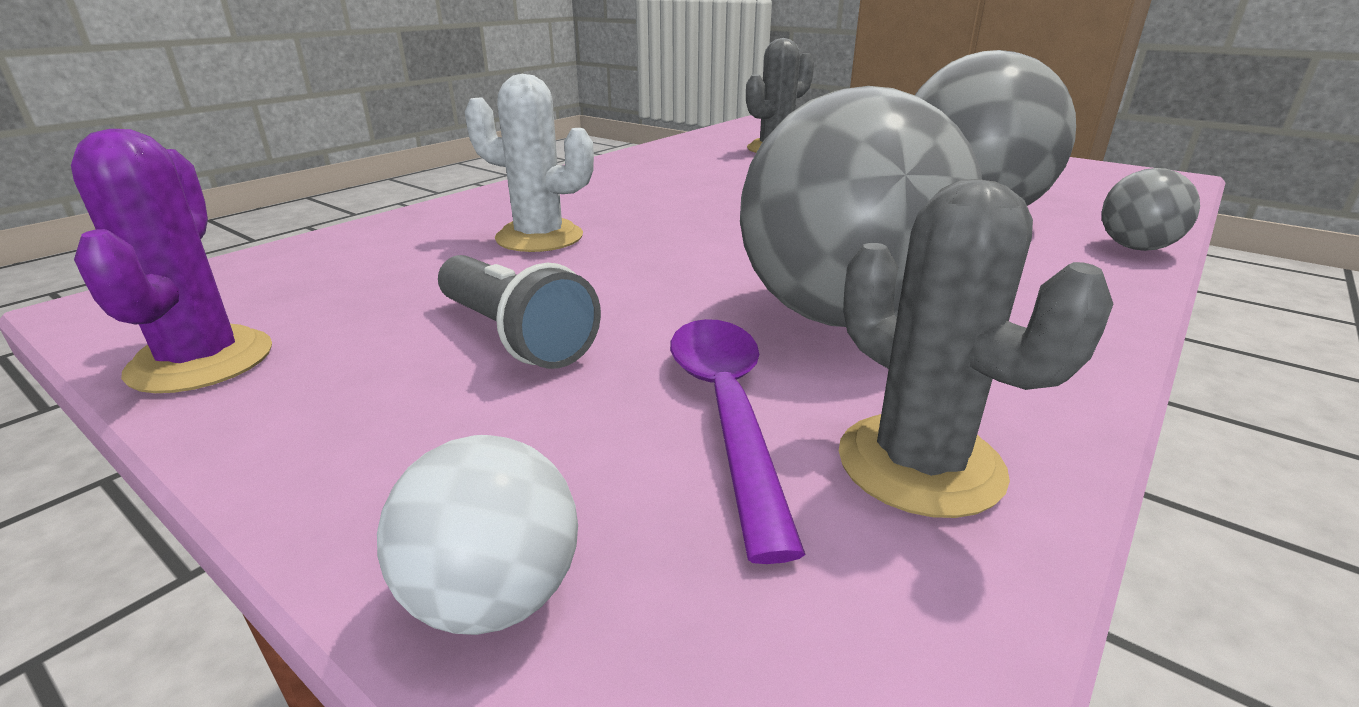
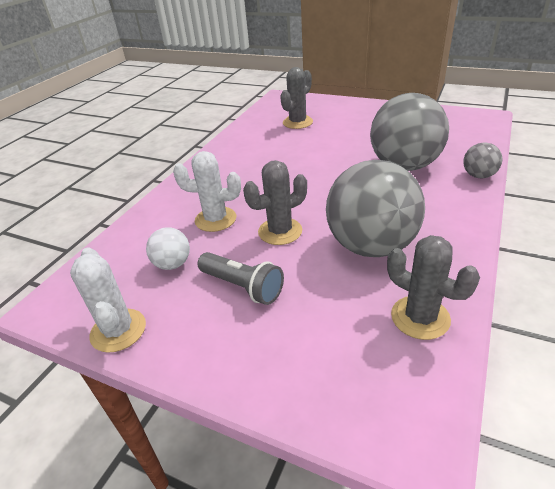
camera: 10 degrees left, 10 degrees up
purple cactus [71,129,272,393] -> white cactus [70,247,146,353]
white ball [377,435,578,635] -> white ball moved to [146,227,190,270]
purple spoon [670,319,806,564] -> none
none -> grey cactus [243,160,307,245]

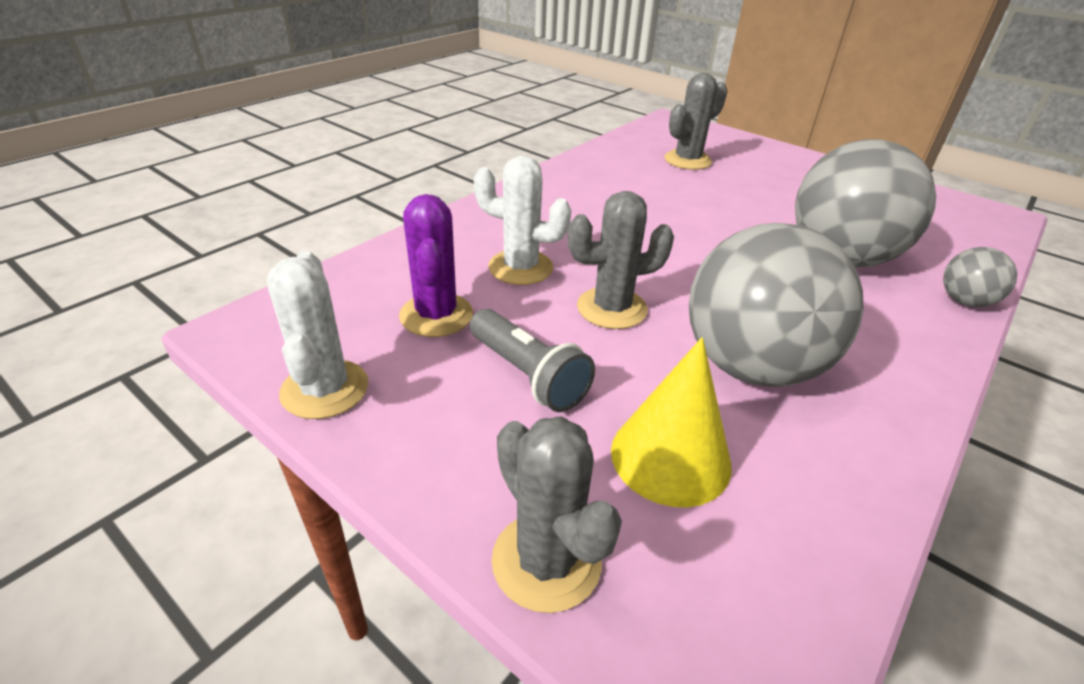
camera: 10 degrees right, 0 degrees up
white ball [146,227,190,270] -> purple cactus [399,194,473,337]
grey cactus [387,235,480,340] -> grey cactus moved to [491,416,622,613]
none -> yellow cone [611,337,731,507]

